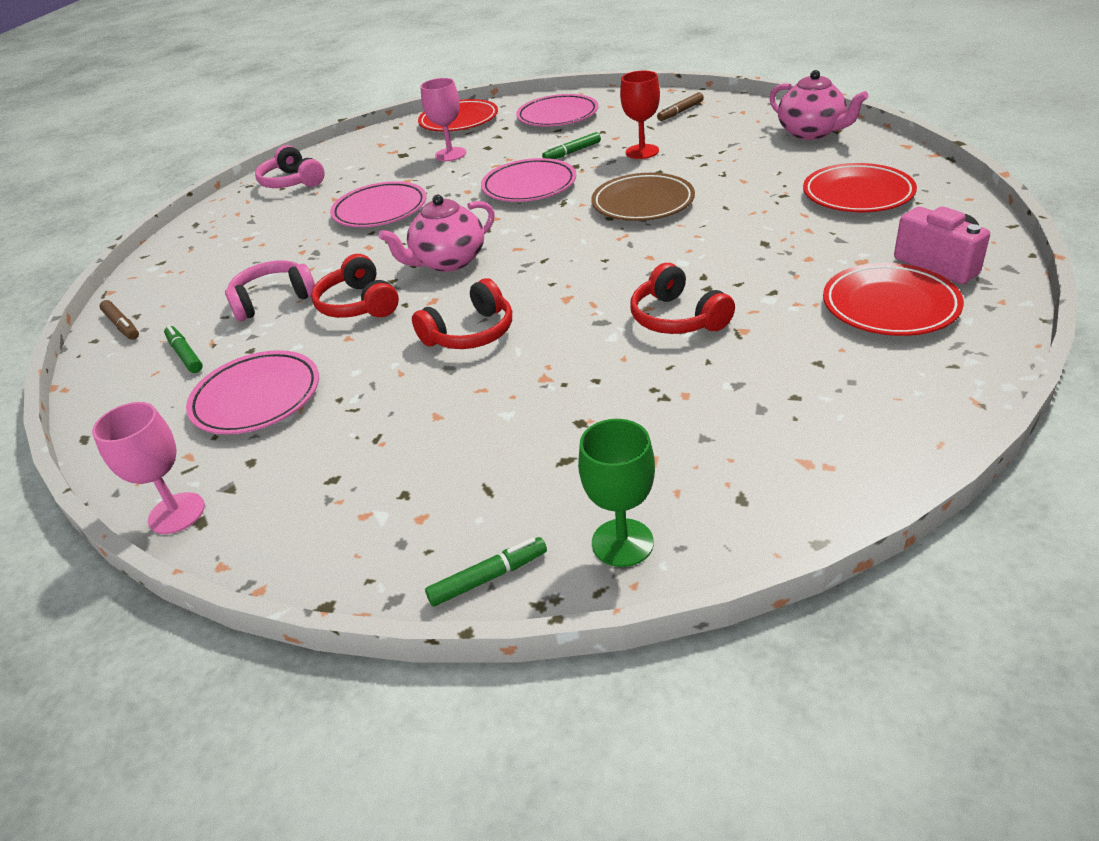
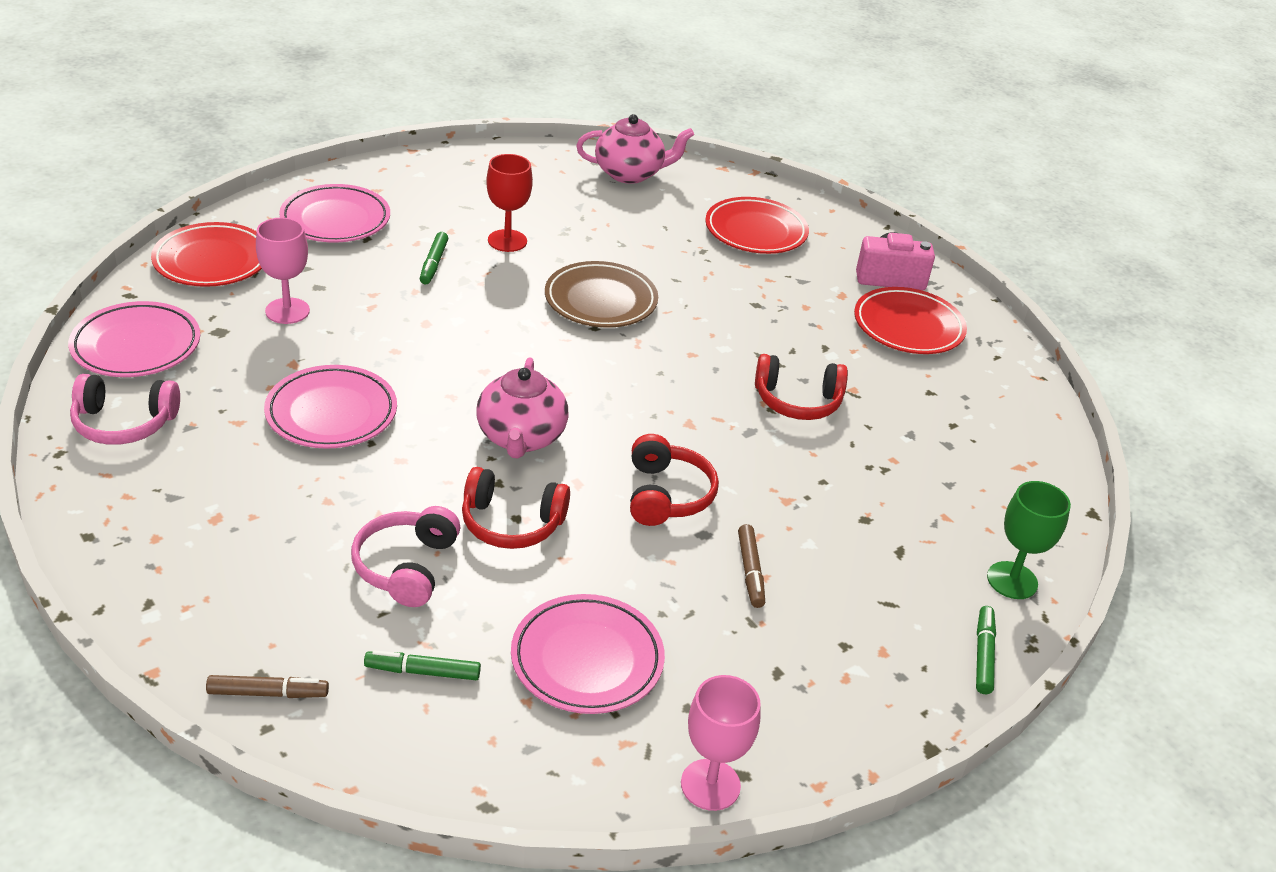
camera: 60 degrees left, 0 degrees up
pink plate [481,158,576,202] -> pink plate moved to [68,301,200,377]
brown marker [657,92,704,121] -> brown marker moved to [738,524,765,608]

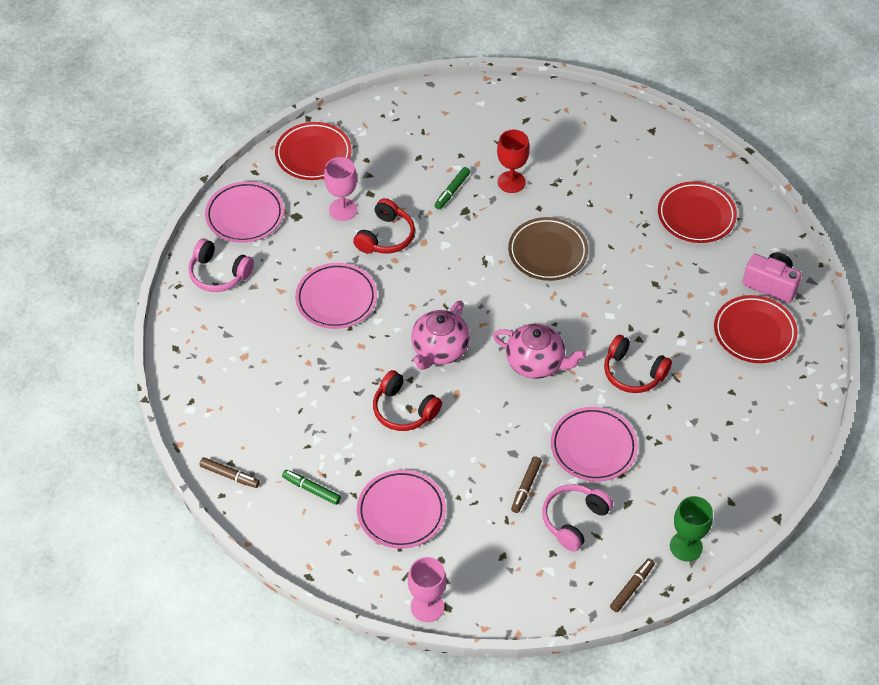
camera: 30 degrees right, 15 degrees up
pink plate [279,184,390,242] -> pink plate moved to [551,407,638,482]
pink headphones [351,506,460,607] -> pink headphones moved to [542,484,613,552]
pink teapot [576,114,694,184] -> pink teapot moved to [493,324,586,379]
red headphones [630,434,719,526] -> red headphones moved to [353,198,415,254]
green marker [976,606,996,694] -> brown marker [610,558,655,612]

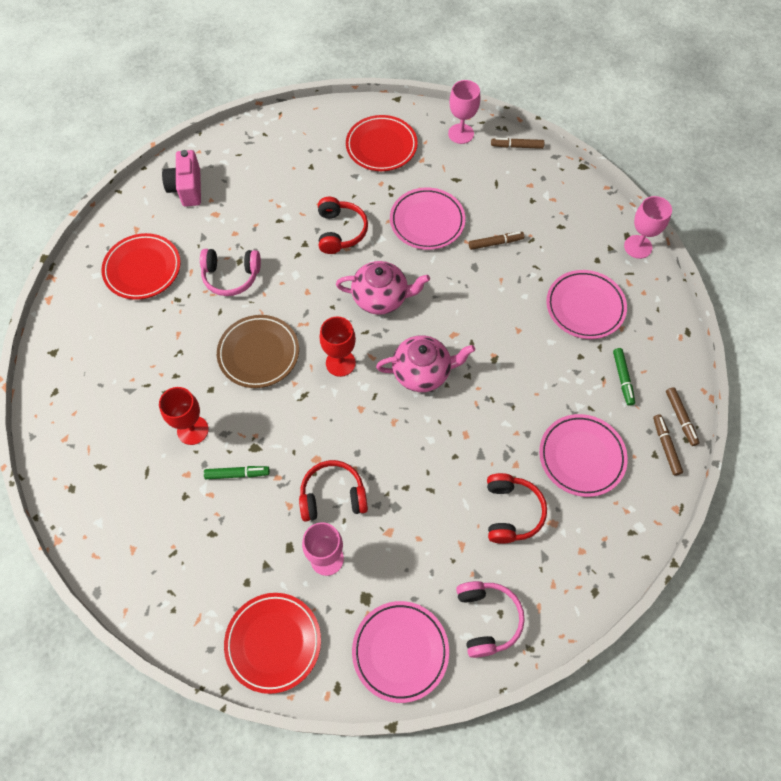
camera: 125 degrees left, 10 degrees up
pink plate [295,263,377,329] -> pink plate moved to [539,414,628,497]
red headphones [373,370,442,431] -> red headphones moved to [487,473,547,544]
pink teapot [493,324,586,379] -> pink teapot turned 105 degrees clockwise [336,261,430,315]
pink headphones [542,484,613,552] -> pink headphones moved to [200,249,261,296]
green goblet [670,496,713,561] -> pink goblet [448,80,480,144]
red plate [714,295,798,363] -> red plate moved to [346,115,418,171]
none -> red goblet [320,317,356,377]
none -> brown marker [666,387,699,446]

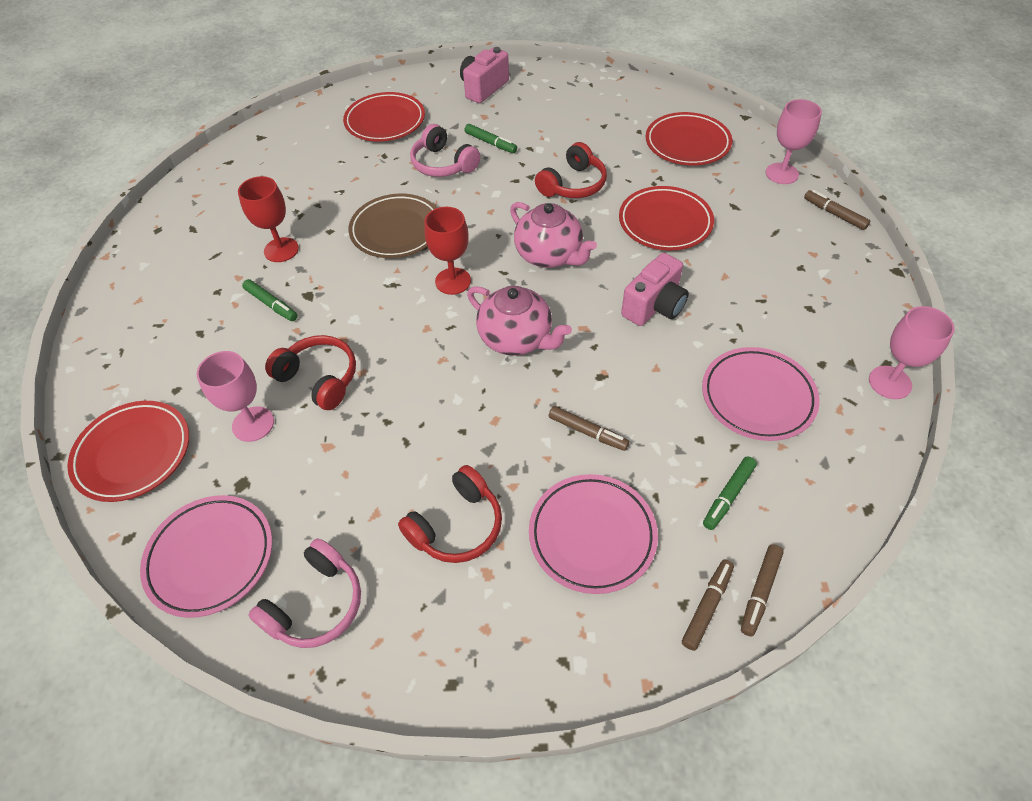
camera: 45 degrees right, 10 degrees down
pink plate [390,188,465,250] -> red plate [619,186,714,251]
brown marker [469,232,524,250] -> brown marker moved to [549,406,630,451]
none -> green marker [465,124,517,153]
none -> pink camera [621,253,689,326]

